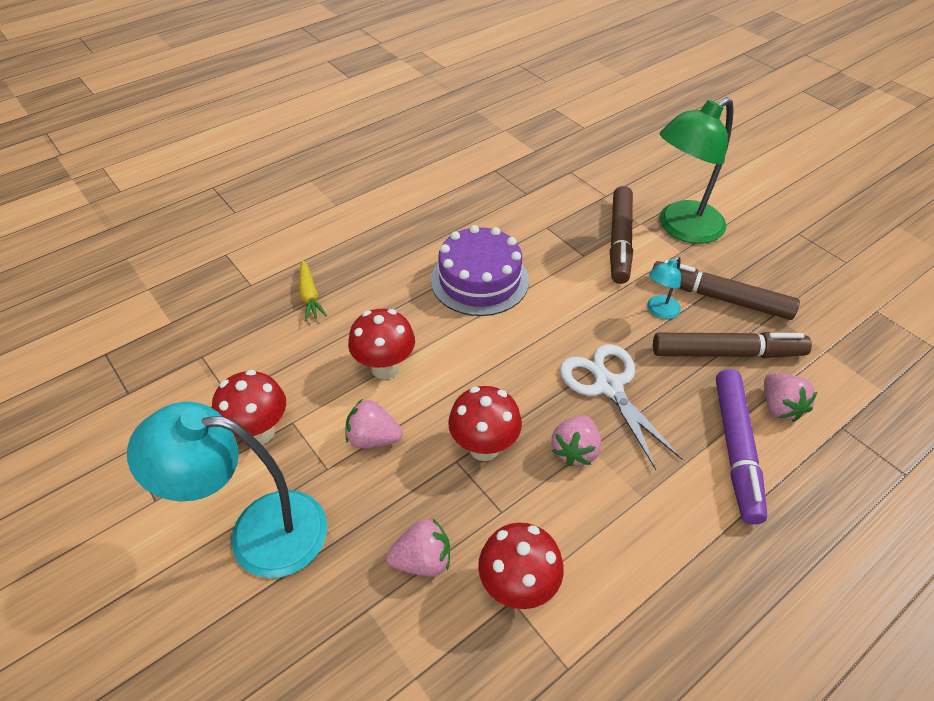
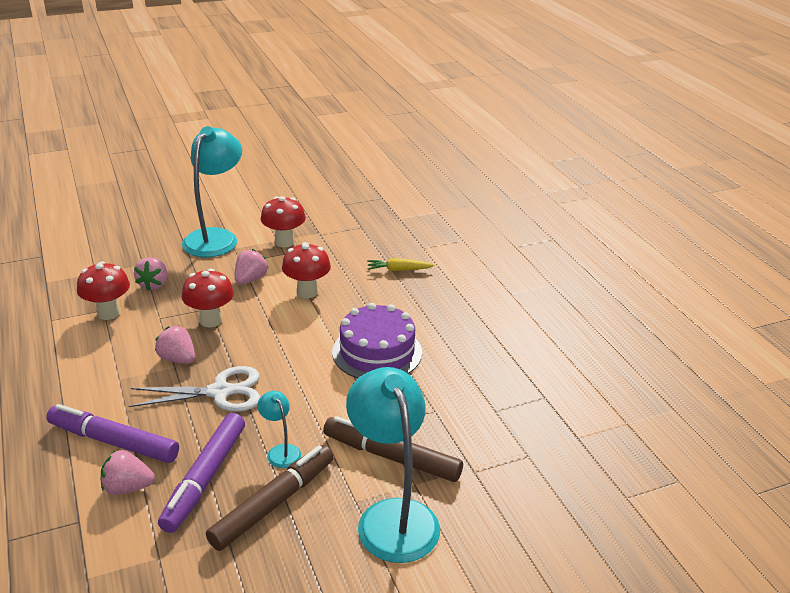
camera: 105 degrees right, 15 degrees down
brown marker [653,332,812,358] -> purple marker [158,413,245,533]
green lamp [660,97,734,244] -> turquoise lamp [346,367,440,563]

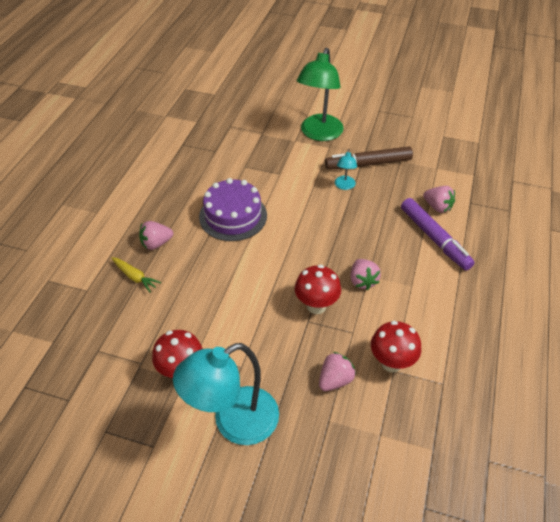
camera: 140 degrees left, 15 degrees up
white scissors [129,366,260,412] -> none
purple marker [158,413,245,533] -> none
pink strawberry [235,249,269,284] -> pink strawberry moved to [139,221,173,250]
red mushroom [282,242,331,298] -> none
brown marker [323,416,463,482] -> none
turquoise lamp [346,367,440,563] -> green lamp [297,48,344,141]

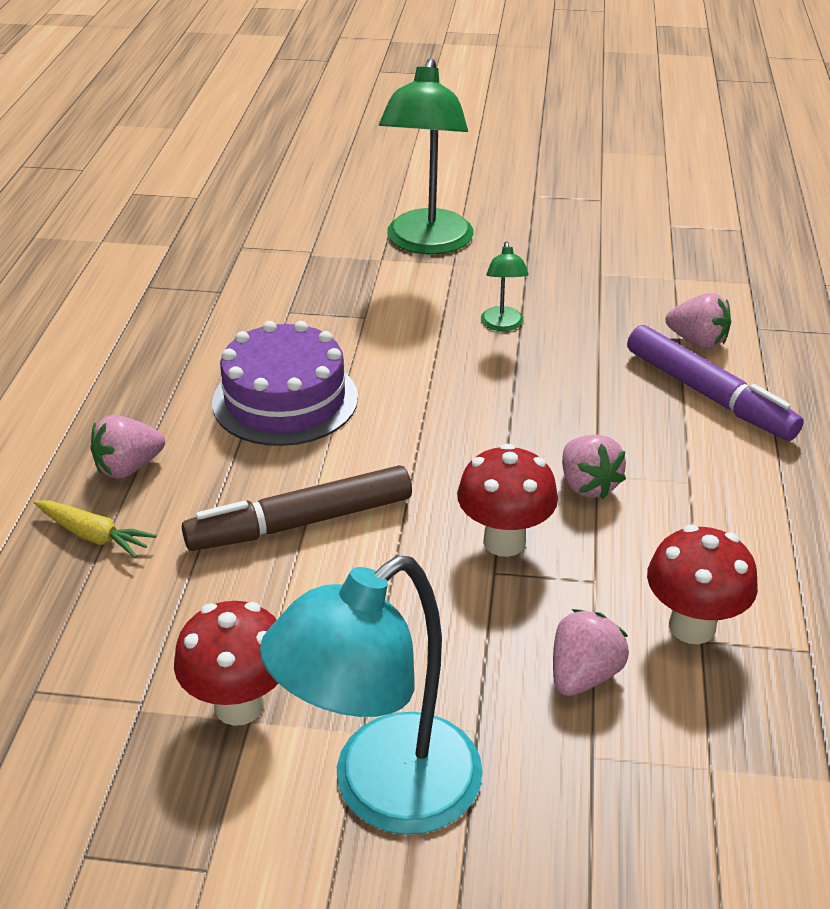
camera: 10 degrees left, 10 degrees down
brown marker [325,147,413,170] -> brown marker moved to [182,465,412,551]
turquoise lamp [335,149,357,190] -> green lamp [481,241,529,331]

